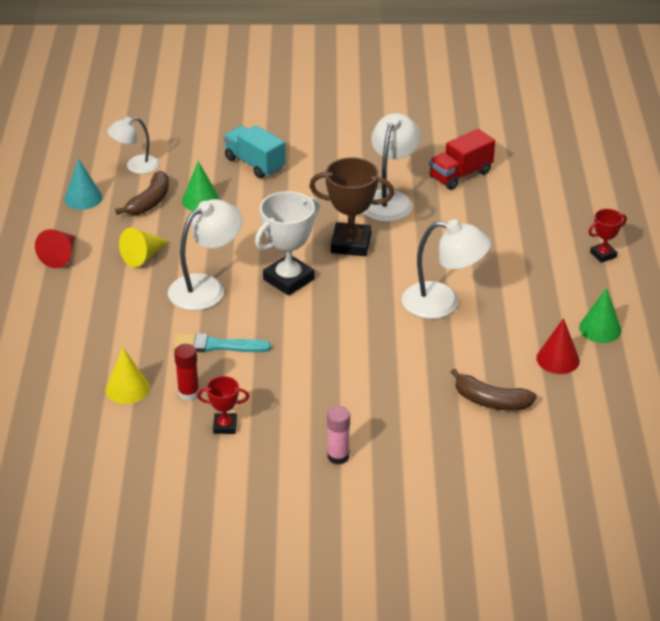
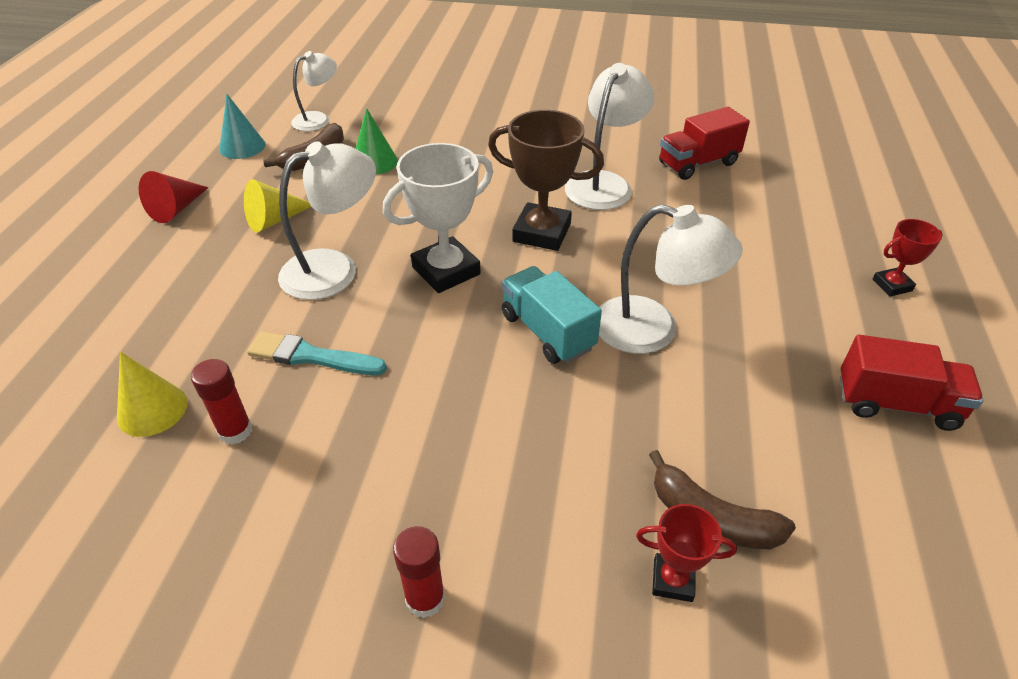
camera: 10 degrees right, 5 degrees up
white lamp [107,117,159,174] -> white lamp turned 150 degrees clockwise [291,51,337,131]
red trophy [197,376,249,434] -> red trophy moved to [636,504,737,602]
turquoise truck [224,125,286,179] -> turquoise truck moved to [502,266,602,364]
pink glue stick [327,406,350,464] -> red glue stick [393,526,445,618]
red cone [536,318,580,374] -> none
green cone [579,288,622,343] -> red truck [840,335,984,431]

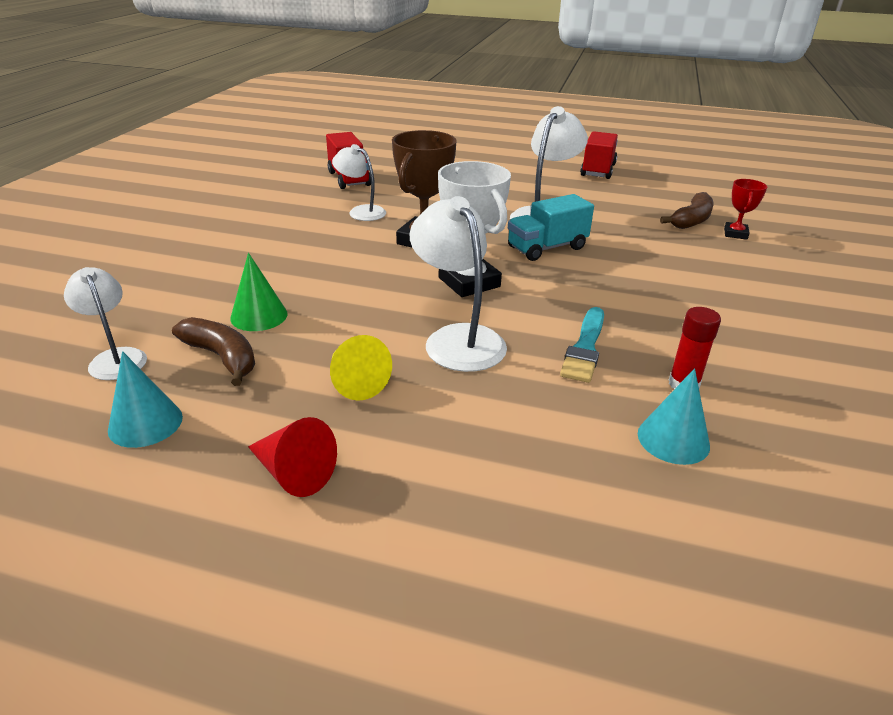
camera: 85 degrees left, 10 degrees down
yellow cone [117,352,188,437] -> turquoise cone [638,368,710,465]
red glue stick [393,526,445,618] -> none
white lamp [565,63,654,210] -> white lamp [332,144,386,221], size x0.64
red trophy [872,219,943,296] -> none

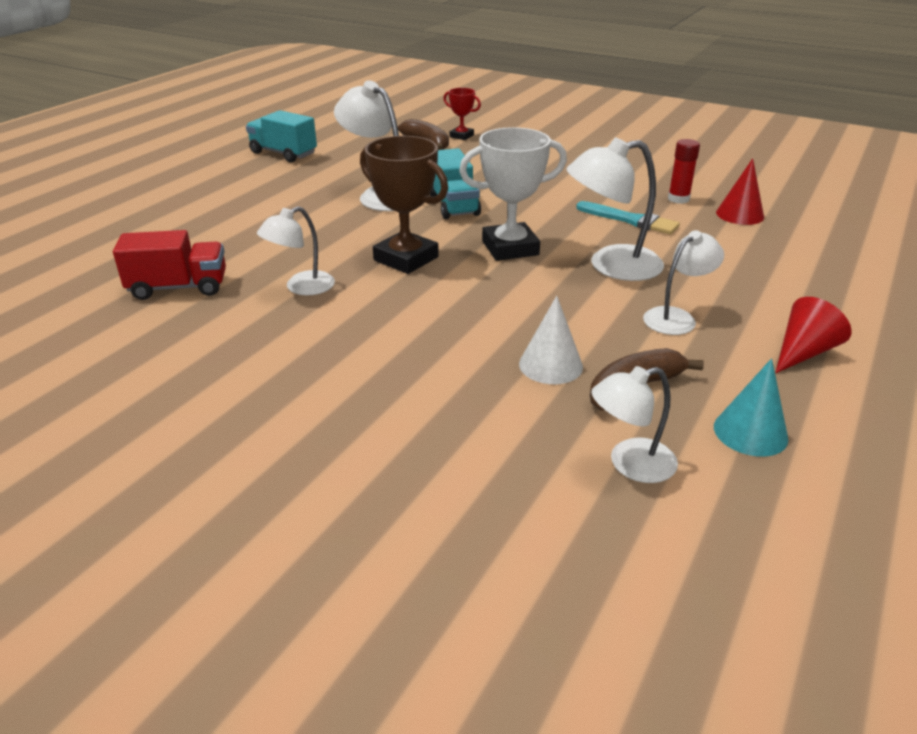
camera: 75 degrees left, 0 degrees up
green cone [230,253,287,331] -> white cone [519,296,583,384]
yellow cone [330,335,392,401] -> white lamp [643,230,724,335]
red truck [580,131,618,179] -> turquoise truck [246,110,317,162]
turquoise cone [638,368,710,465] -> red cone [716,158,764,225]

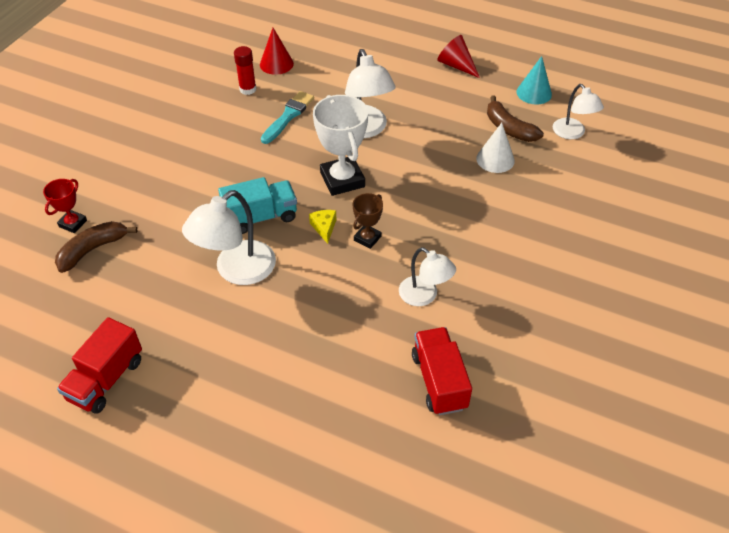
camera: 95 degrees left, 15 degrees up
turquoise truck [246,110,317,162] -> red truck [57,317,142,414]
brown trophy [360,136,448,274] -> brown trophy [353,193,383,249], size x0.54
white lamp [643,230,724,335] -> none
none -> yellow cheese [309,210,337,244]

